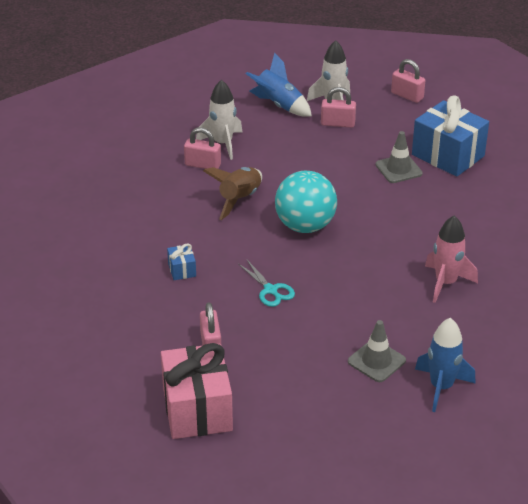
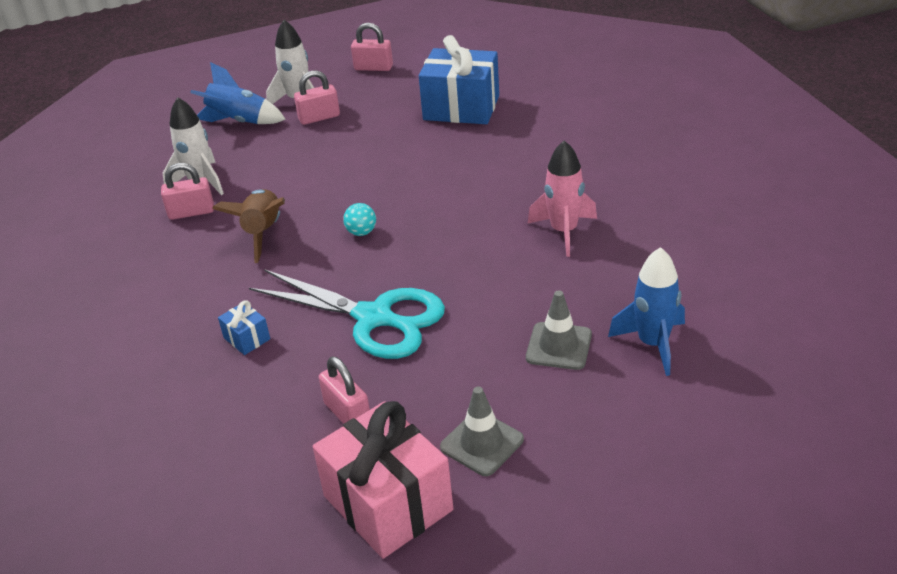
camera: 25 degrees left, 0 degrees up
turquoise scissors [238,259,295,307] -> turquoise scissors [249,269,445,359], size x2.08
turquoise ball [275,171,337,233] -> turquoise ball [343,203,376,236], size x0.41
grey traffic cone [376,131,423,183] -> grey traffic cone moved to [440,386,524,476]

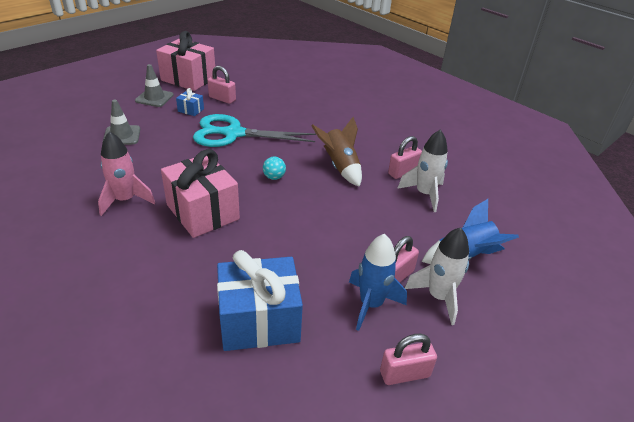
camera: 150 degrees right, 0 degrees up
blue gift [218,301,270,355] -> blue gift moved to [176,88,204,116]
blue rocket [608,247,685,376] -> blue rocket moved to [349,234,407,331]
none -> pink gift [161,149,240,238]

